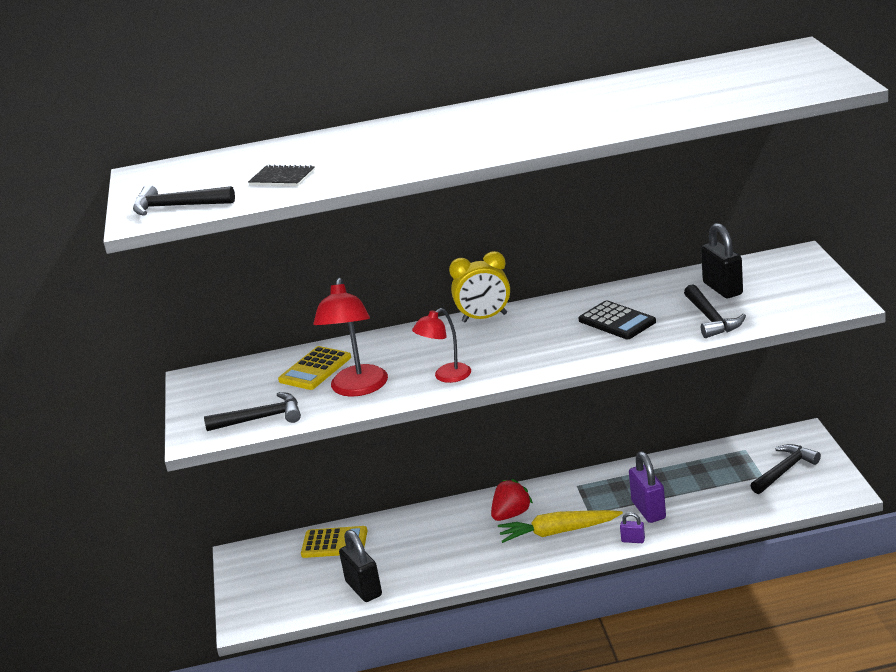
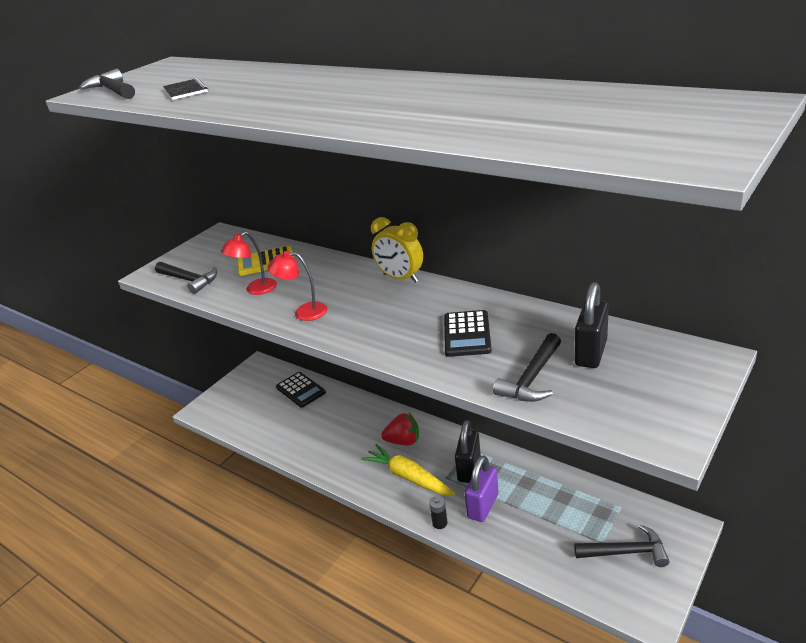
camera: 45 degrees right, 5 degrees up
yellow calculator [301,526,367,558] -> black calculator [276,372,326,408]
red lamp [313,278,388,397] -> red lamp [221,232,277,295], size x0.63
black padlock [339,530,382,602] -> black padlock moved to [455,420,481,483]
purple padlock [620,512,645,543] -> black battery [429,496,448,529]

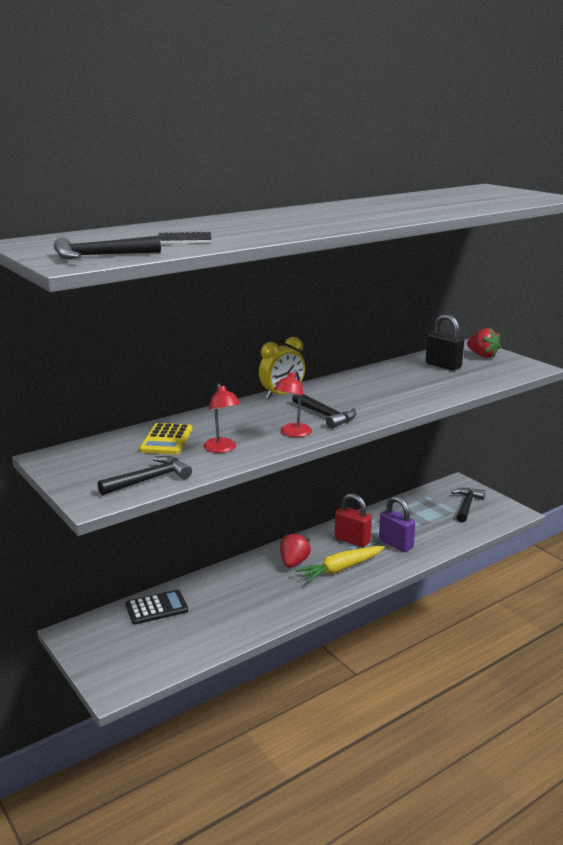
camera: 75 degrees left, 10 degrees down
black battery [429,496,448,529] -> none
black calculator [444,310,492,357] -> none
black padlock [455,420,481,483] -> red padlock [335,493,372,547]
black hammer [493,333,561,402] -> black hammer moved to [292,394,357,429]
none -> red strawberry [467,328,501,358]

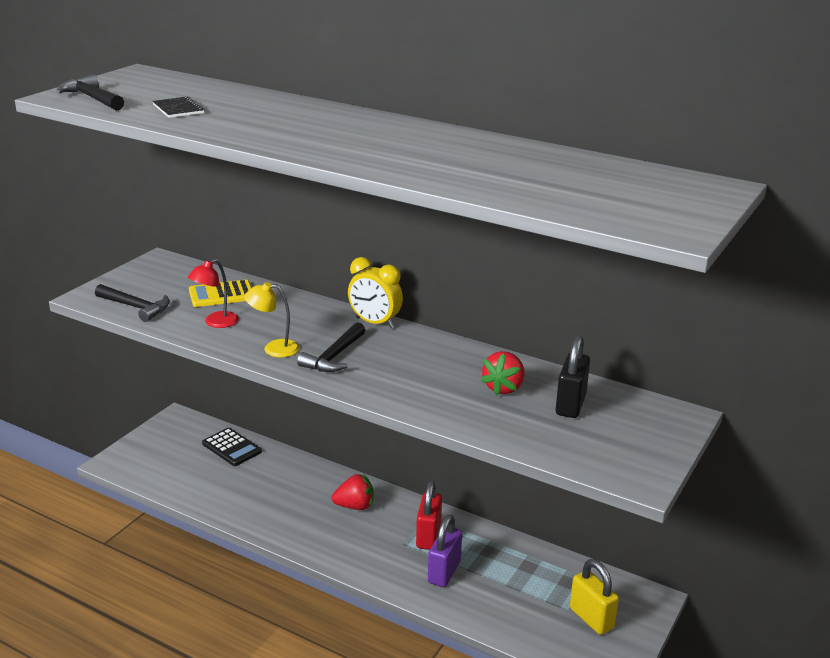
camera: 65 degrees right, 5 degrees up
red lamp [274,370,312,437] -> yellow lamp [244,282,299,358]
yellow carrot [296,546,385,583] -> none
black hammer [452,488,485,523] -> yellow padlock [570,559,619,635]
red strawberry [467,328,501,358] -> red strawberry moved to [480,351,524,396]

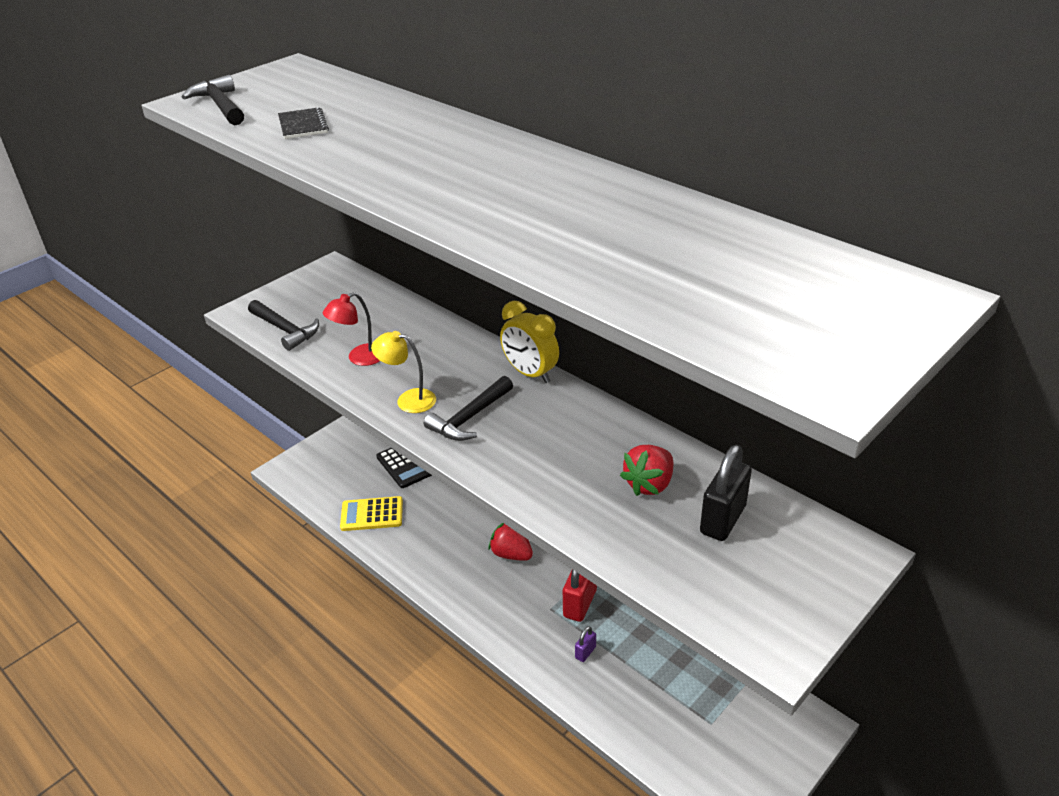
camera: 15 degrees right, 10 degrees up
yellow calculator [189,280,252,307] -> yellow calculator moved to [340,496,403,531]
red strawberry [332,474,374,510] -> red strawberry turned 150 degrees counterclockwise [488,523,533,561]
purple padlock [428,515,462,587] -> purple padlock [575,626,596,662], size x0.49
yellow padlock [570,559,619,635] -> none

